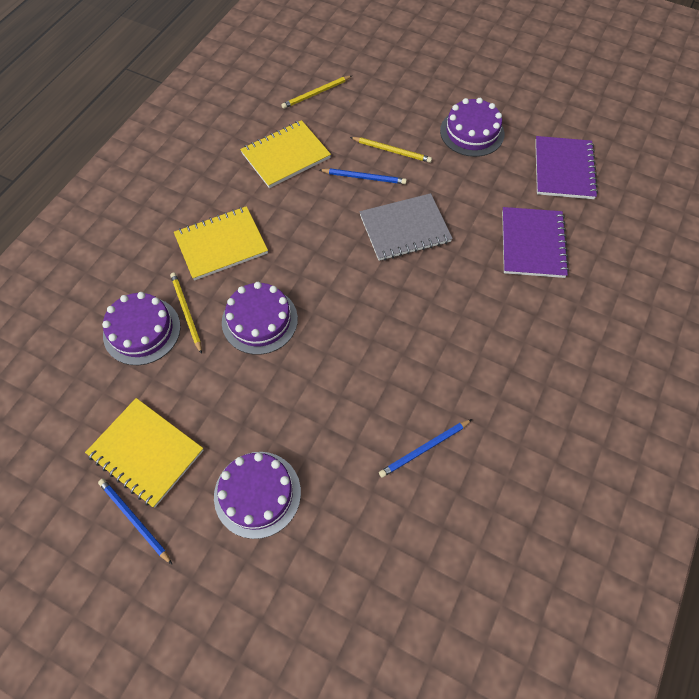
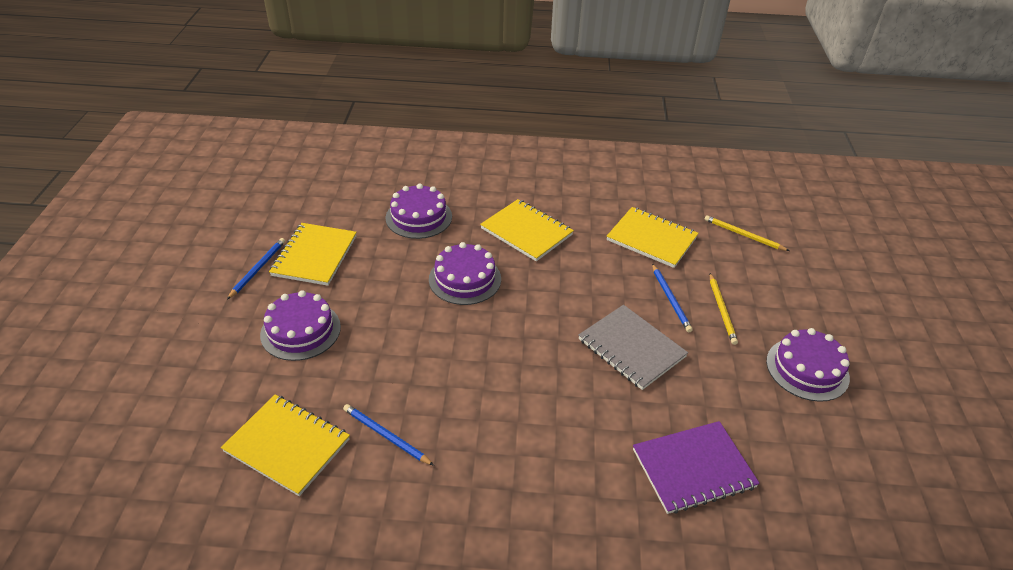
camera: 65 degrees right, 20 degrees down
yellow pencil [170,273,202,354] -> none
purple notebook [535,136,598,199] -> none
none -> yellow notebook [221,395,350,496]

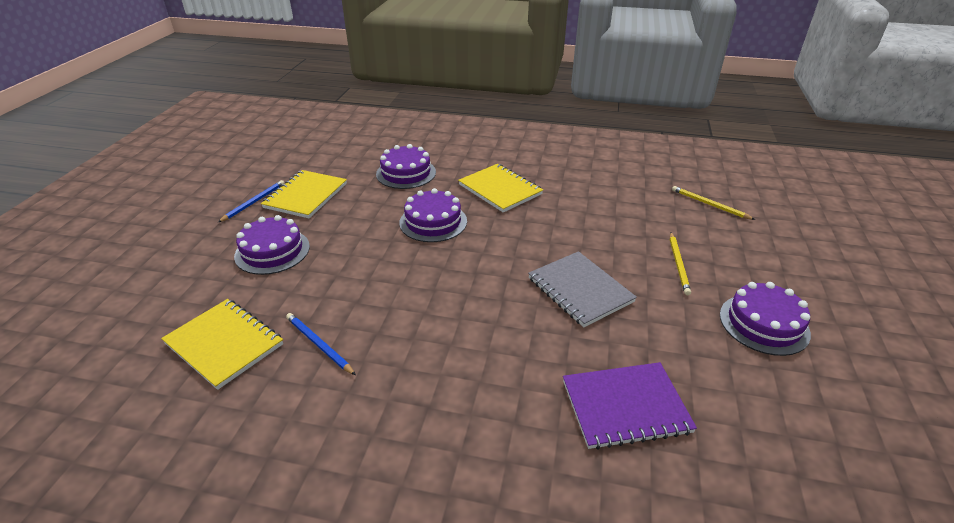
camera: 10 degrees right, 5 degrees down
yellow notebook [607,207,699,268] -> none
blue pencil [652,264,693,332] -> none

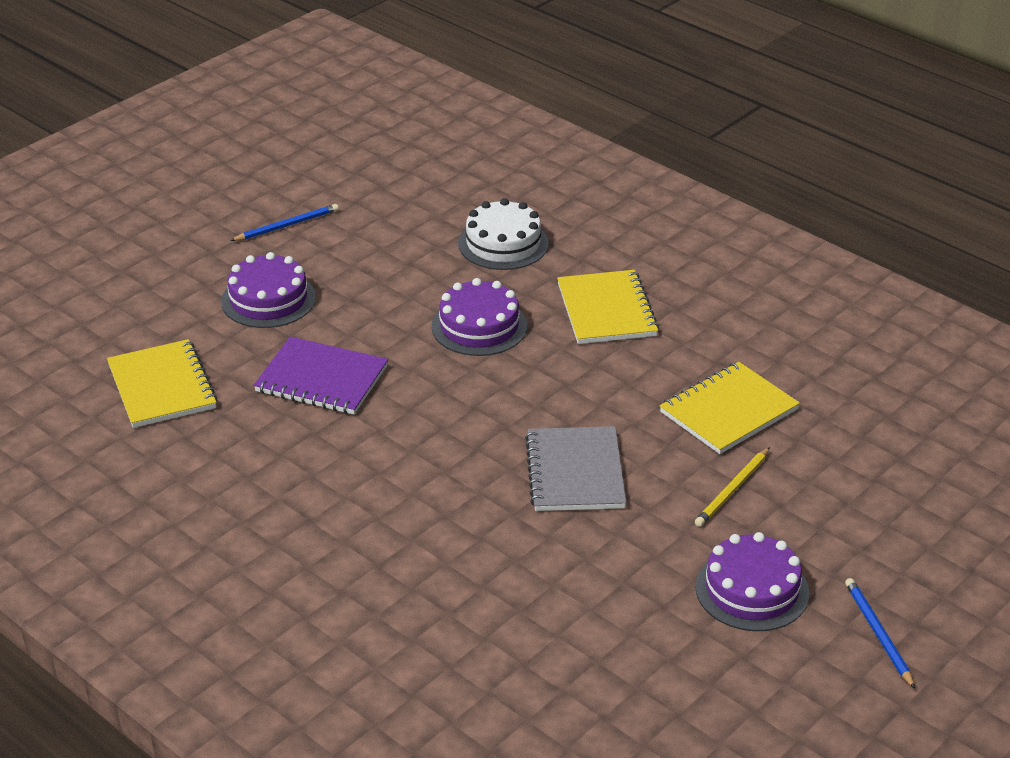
camera: 30 degrees right, 0 degrees up
yellow notebook [261,170,347,218] -> yellow notebook moved to [660,362,800,454]
blue pencil [286,313,356,375] -> blue pencil moved to [845,578,915,689]
purple cake [376,144,436,189] -> white cake [458,198,549,270]
purple notebook [563,362,697,450] -> purple notebook moved to [254,336,388,415]
yellow pencil [672,186,755,220] -> none

